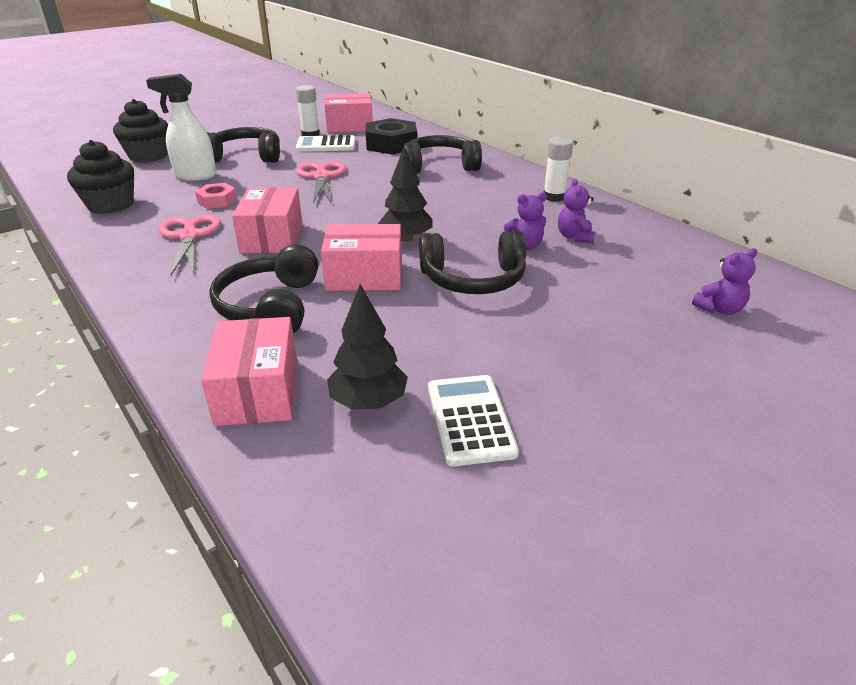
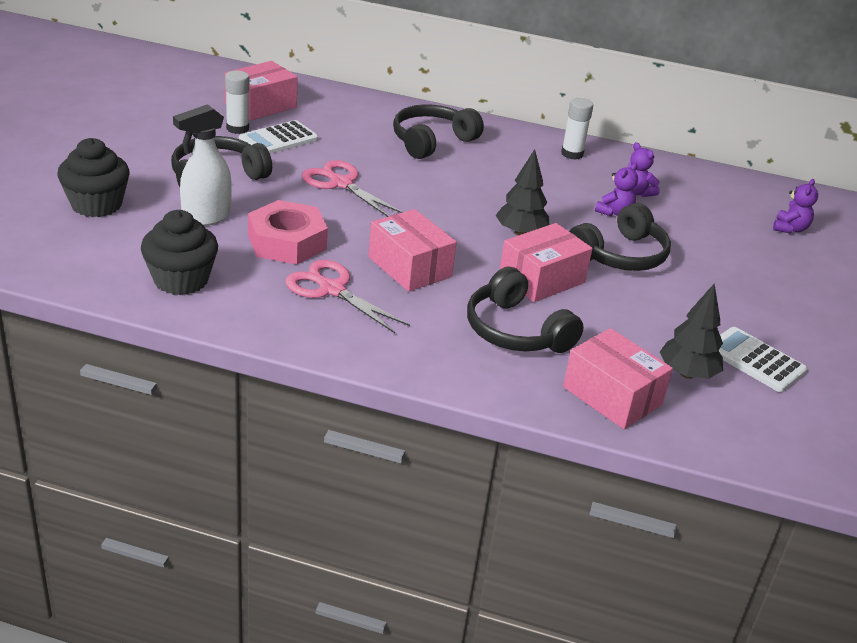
camera: 40 degrees left, 0 degrees up
pink nut [195,183,237,209] -> pink nut [248,200,328,264], size x1.82
black nut [366,118,417,155] -> none

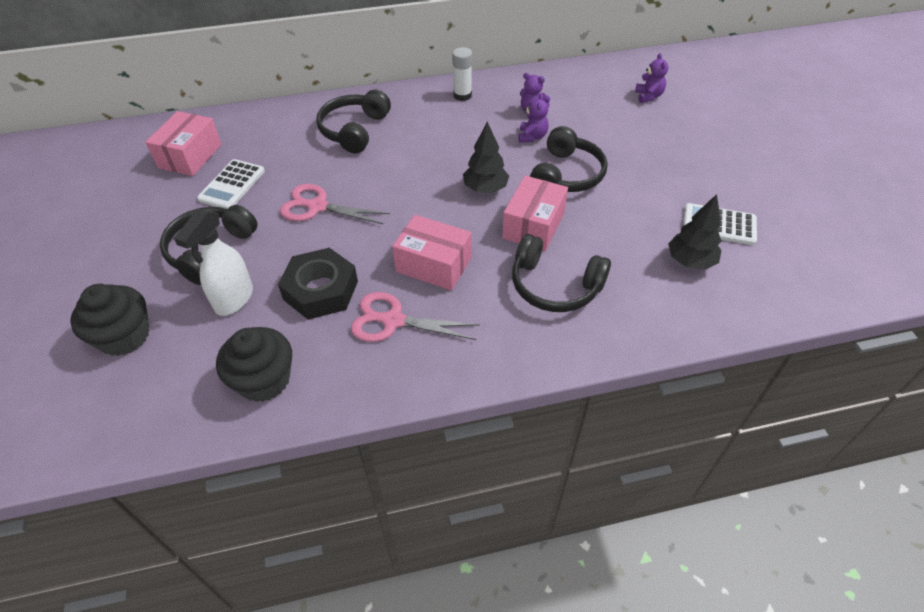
camera: 25 degrees left, 15 degrees up
white glue stick [225,71,249,134] -> none
pink nut [248,200,328,264] -> black nut [278,248,358,320]
pink box [563,328,673,429] -> none

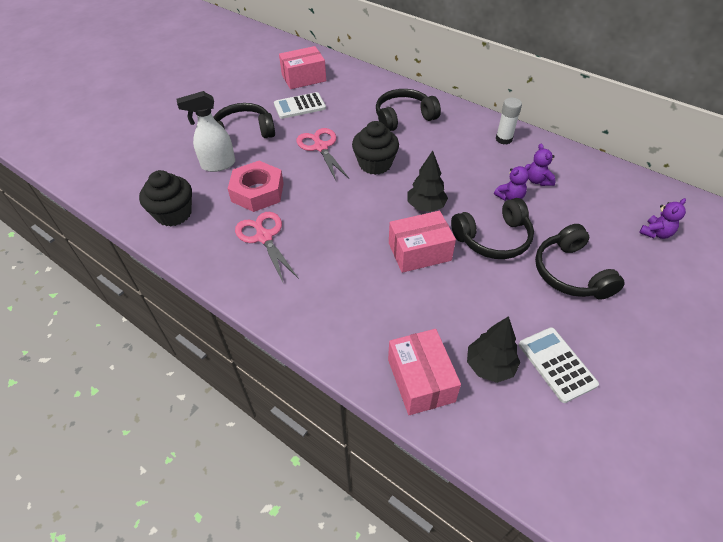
camera: 50 degrees right, 0 degrees up
black cupcake [70,284,150,356] -> black cupcake moved to [352,121,399,175]
black nut [278,248,358,320] -> pink nut [227,161,284,212]
pink box [392,215,471,291] -> pink box moved to [388,329,461,415]
black headphones [512,234,611,312] -> black headphones moved to [535,224,625,300]

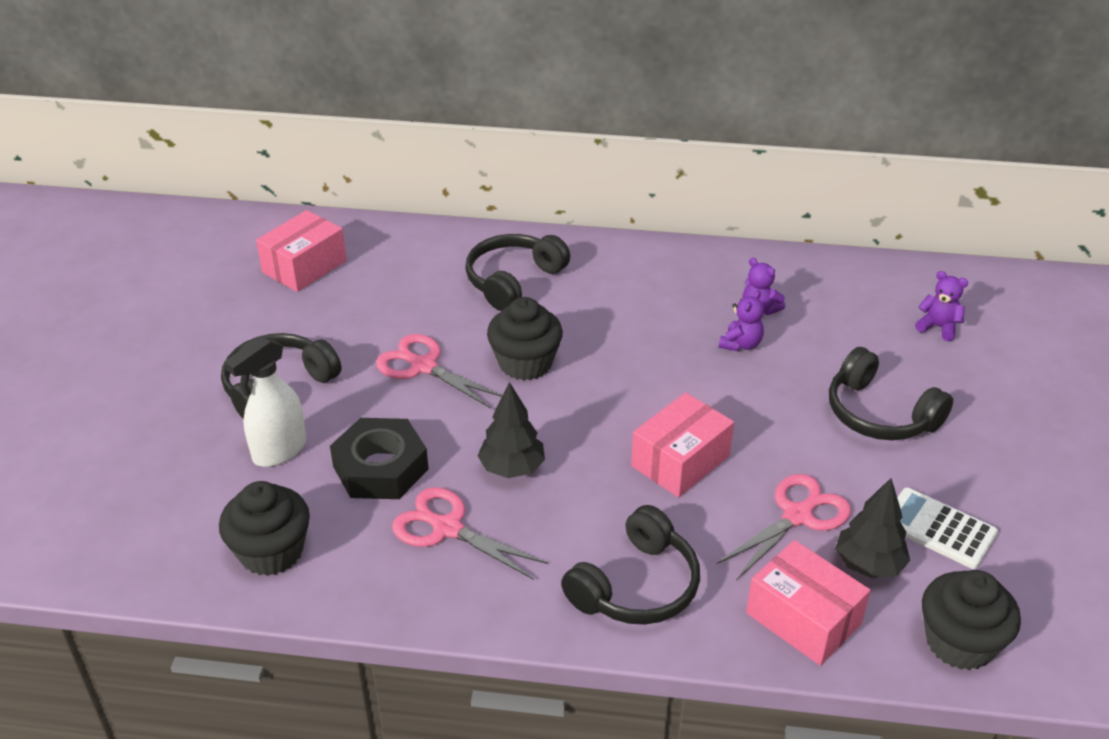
camera: 30 degrees left, 10 degrees down
pink nut [227,161,284,212] -> black nut [330,418,429,499]
white calculator [274,92,326,119] -> none
black tree [407,151,448,212] -> black tree moved to [478,382,545,478]
black headphones [451,198,534,259] -> black headphones moved to [561,505,700,625]
white glue stick [496,98,522,144] -> none
purple teddy bear [639,198,686,239] -> purple teddy bear turned 75 degrees counterclockwise [915,271,968,341]
none -> pink scissors [717,474,851,580]
none -> black cupcake [922,570,1021,670]

